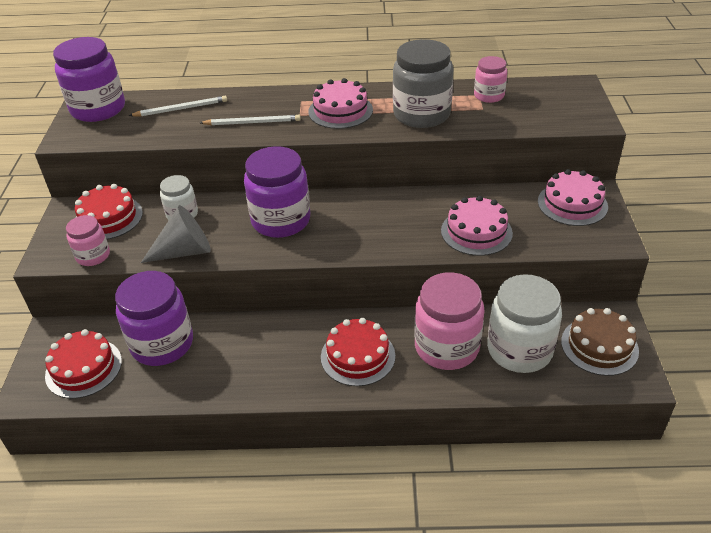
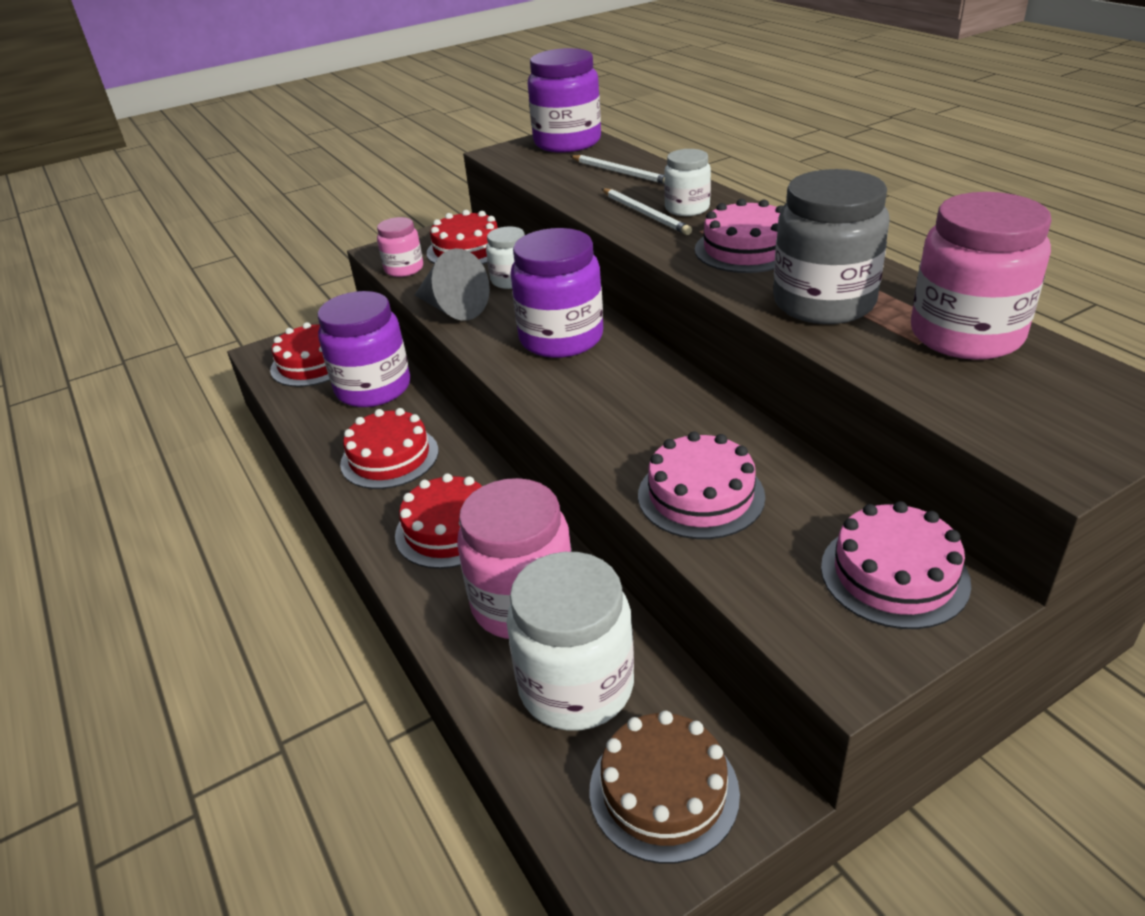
camera: 60 degrees right, 5 degrees down
pink jar [474,56,507,103] -> pink jar [911,192,1052,360], size x1.82
none -> red cake [340,408,438,489]
none -> white jar [664,149,711,216]

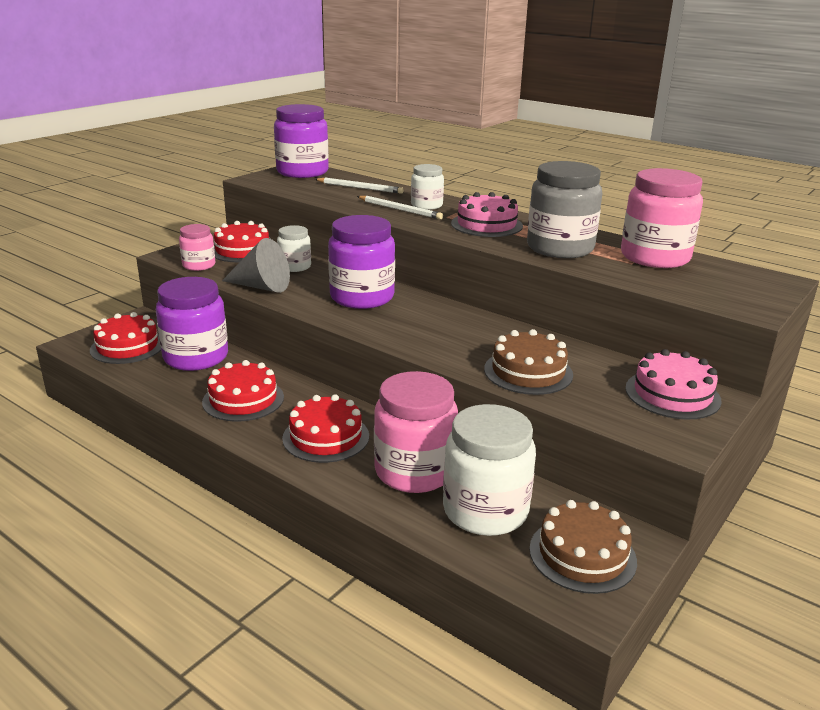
camera: 25 degrees left, 10 degrees down
pink cake [638,431,765,539] -> brown cake [484,329,573,395]

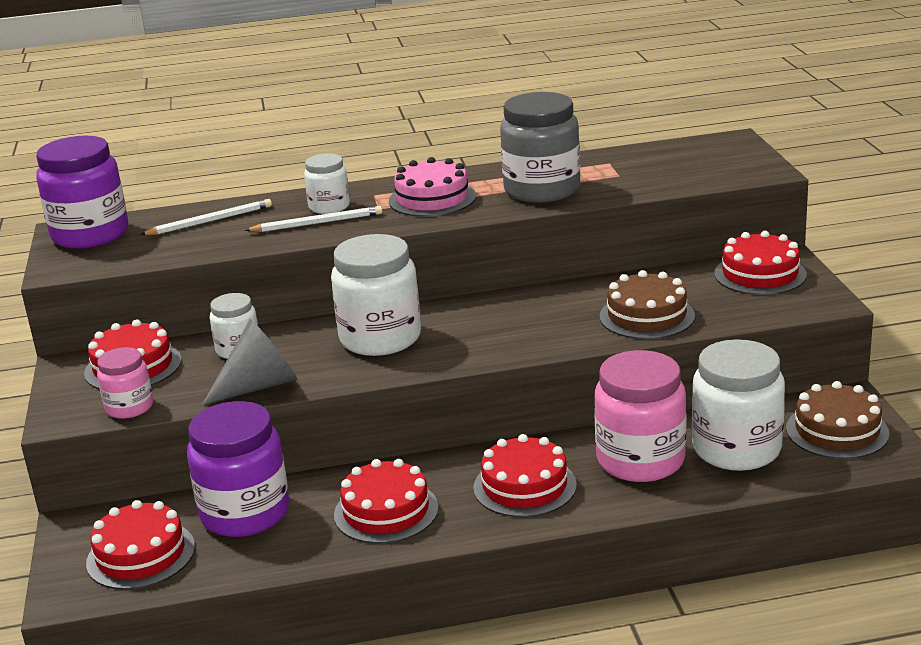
camera: 45 degrees left, 0 degrees up
purple jar [328,215,395,309] -> white jar [331,234,421,356]
pink jar [621,168,703,268] -> none
pink cake [625,349,722,420] -> red cake [714,231,807,295]

